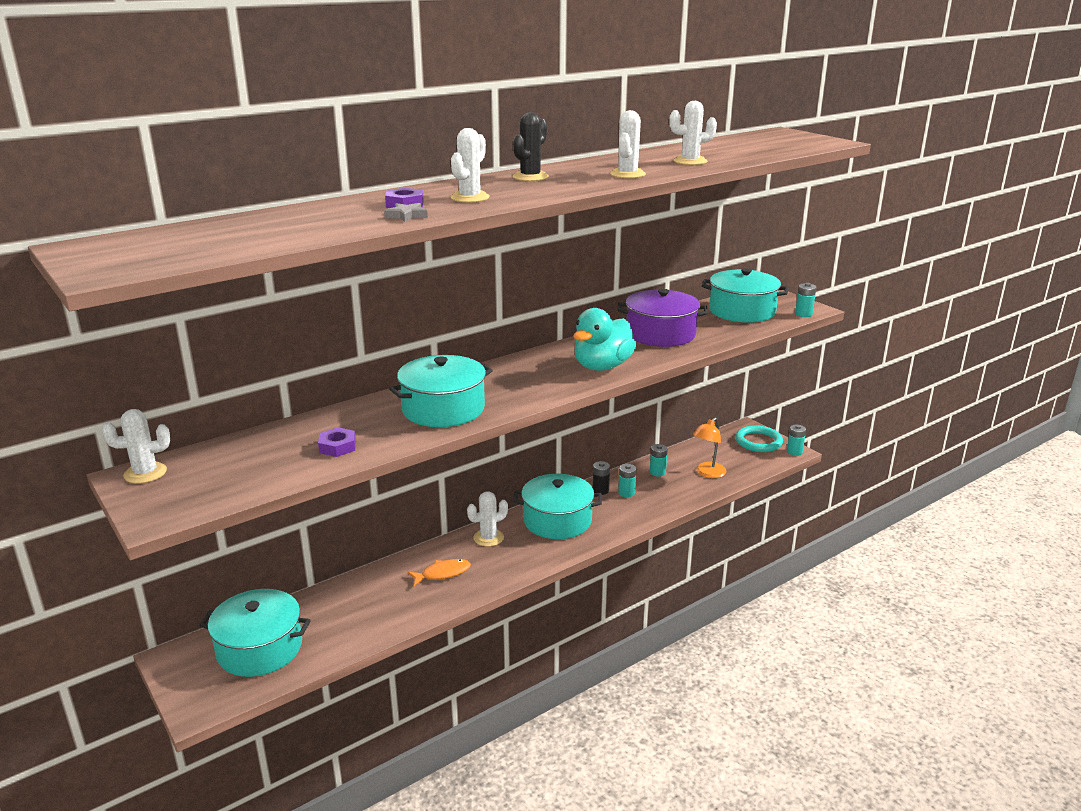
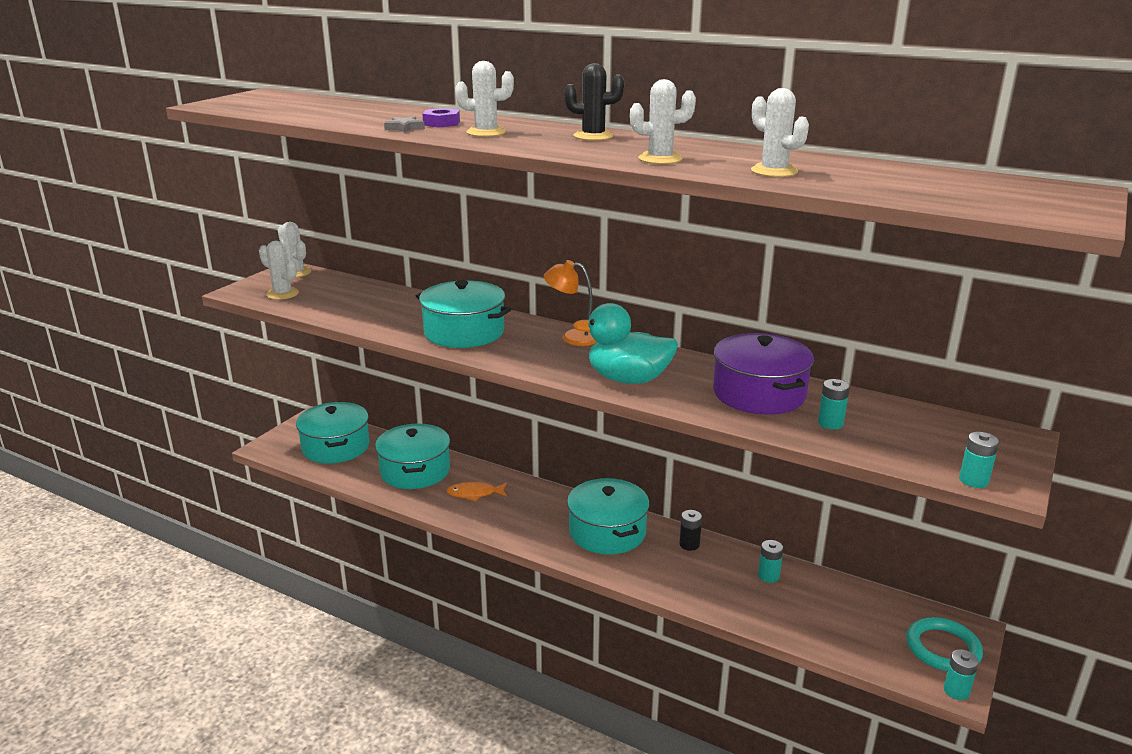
camera: 65 degrees right, 0 degrees up
purple nut [318,427,356,457] -> none
orange fish [407,559,471,586] -> orange fish turned 135 degrees clockwise [446,482,507,501]
white cactus [467,491,508,547] -> white cactus moved to [259,241,299,300]
turquoise battery [618,464,637,497] -> turquoise battery moved to [818,379,850,430]
orange lamp [693,417,726,478] -> orange lamp moved to [544,260,597,346]
turquoise pot [702,268,788,323] -> turquoise pot moved to [375,424,450,489]

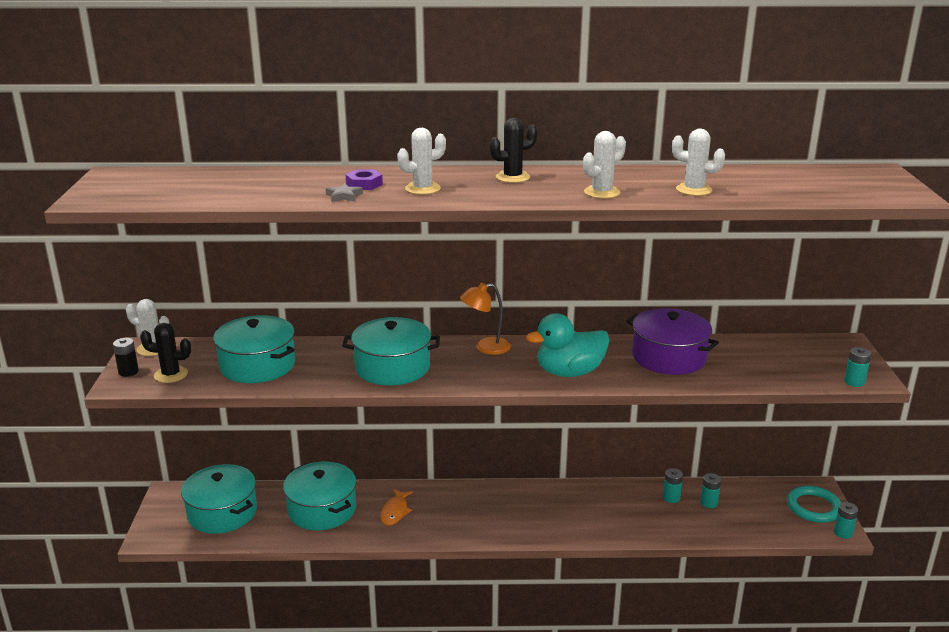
camera: 30 degrees left, 0 degrees up
white cactus [259,241,299,300] -> black cactus [140,323,191,383]
orange fish [446,482,507,501] -> orange fish turned 45 degrees counterclockwise [380,489,413,526]
turquoise pot [567,478,650,555] -> turquoise pot moved to [213,315,295,383]
black battery [679,510,702,551] -> black battery moved to [113,338,139,377]
turquoise battery [818,379,850,430] -> turquoise battery moved to [700,473,721,508]

